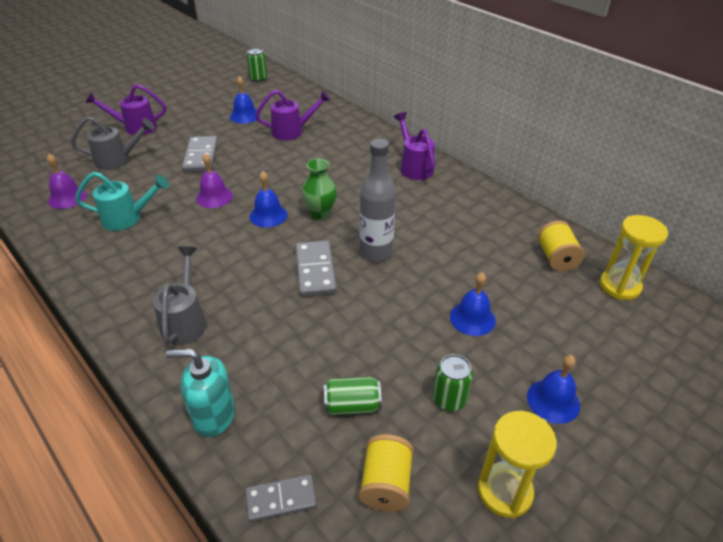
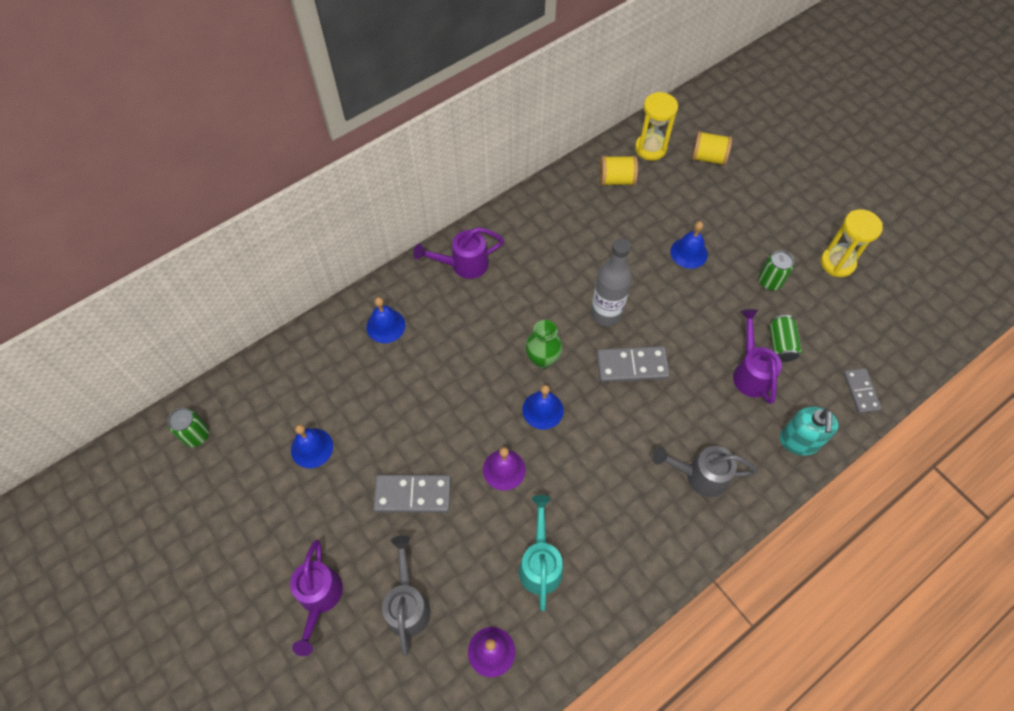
camera: 85 degrees left, 20 degrees up
purple watering can [255,90,331,140] -> purple watering can moved to [733,309,782,404]
yellow spool [359,434,414,512] -> yellow spool moved to [691,131,732,166]
blue bell [527,355,580,424] -> blue bell moved to [366,297,405,343]

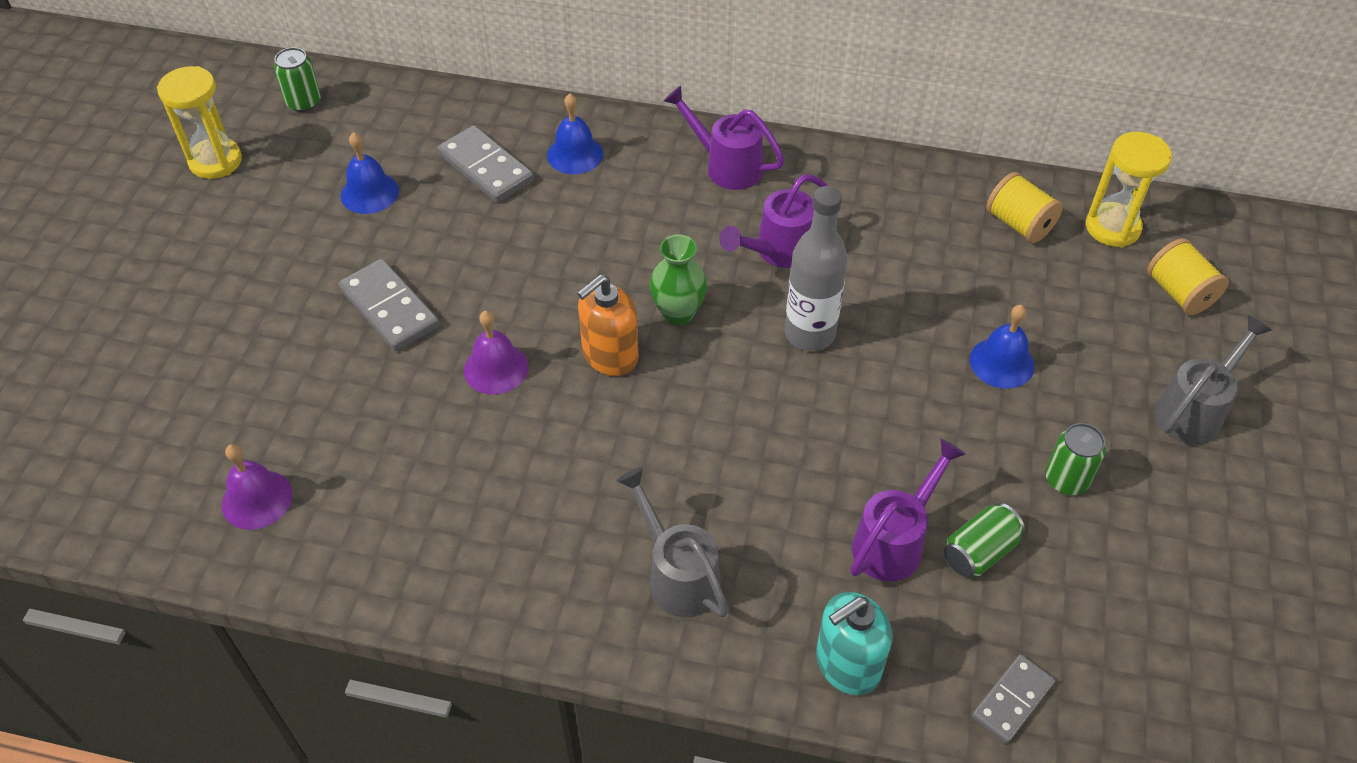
camera: 50 degrees right, 10 degrees down
purple watering can [290,539,343,656] -> purple watering can moved to [720,174,828,268]
grey watering can [382,535,431,656] -> grey watering can moved to [1155,315,1272,445]
turquoise watering can [519,495,563,611] -> none
blue bell [522,385,564,429] -> orange soap dispenser [577,274,639,376]
grey domino [597,346,670,383] -> grey domino moved to [437,125,534,203]
yellow hourglass [821,209,883,277] -> yellow hourglass moved to [157,66,242,179]

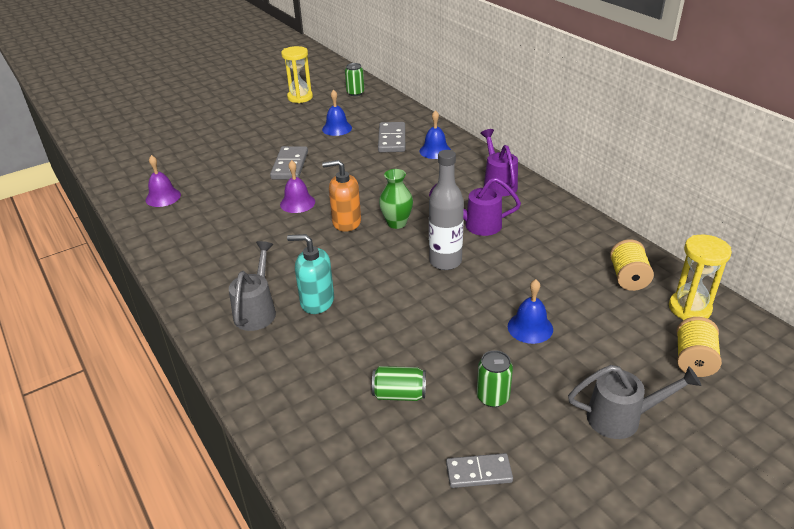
camera: 45 degrees right, 15 degrees down
turquoise soap dispenser [816,592,892,695] -> turquoise soap dispenser moved to [287,234,334,314]
purple watering can [851,439,966,582] -> none
grey domino [972,654,1055,744] -> grey domino moved to [446,453,513,488]

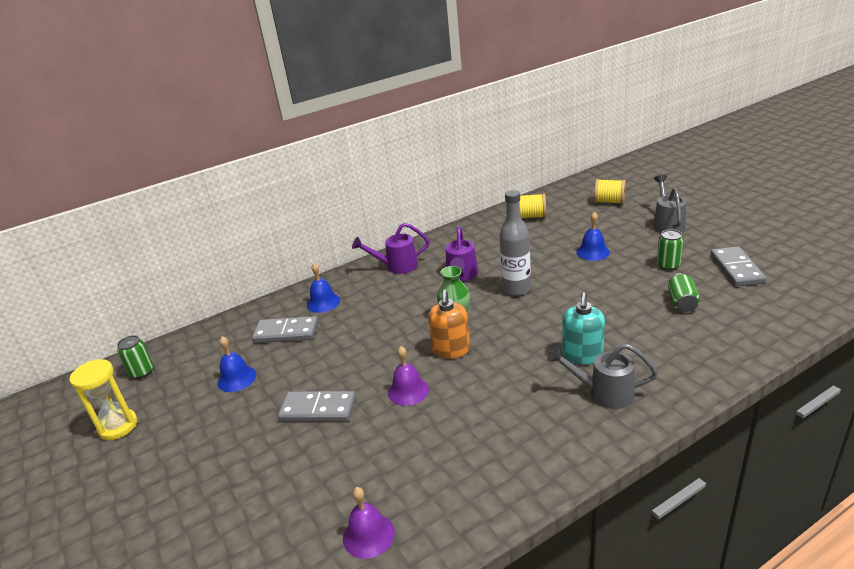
camera: 85 degrees left, 5 degrees down
grey domino [446,453,513,488] -> grey domino [710,246,767,286], size x1.52
yellow hourglass [669,235,732,320] -> none

